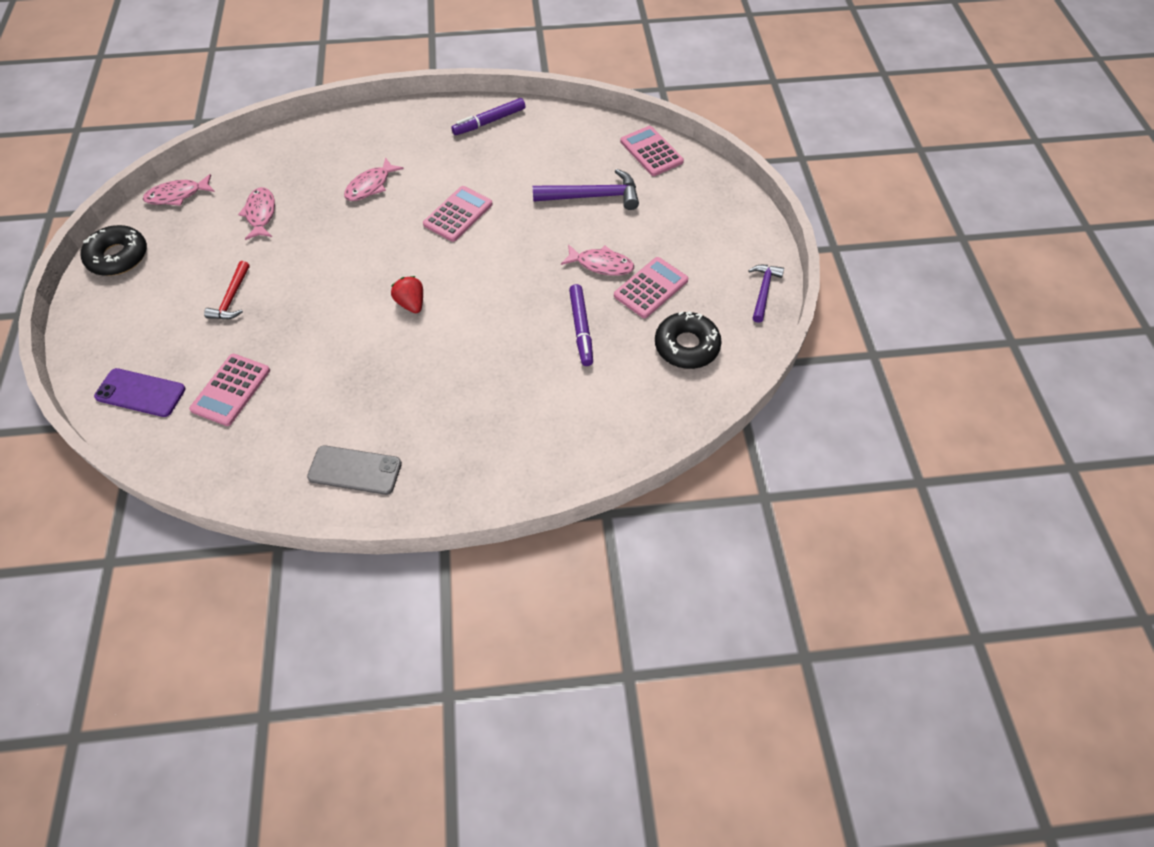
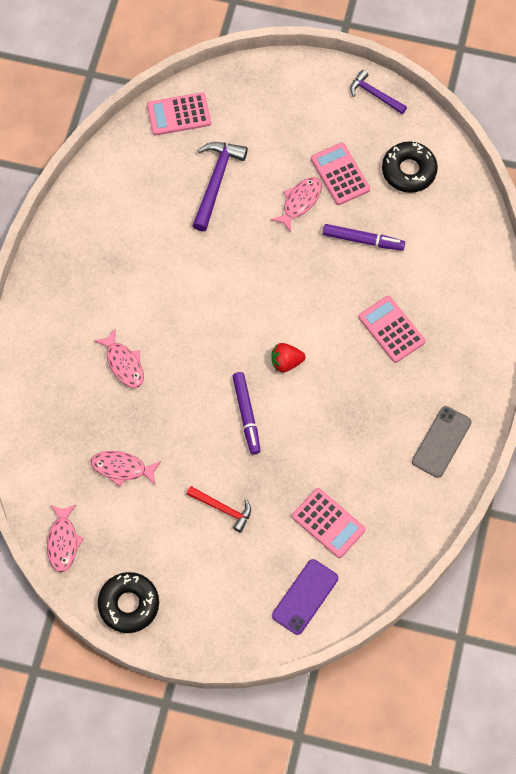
camera: 70 degrees left, 10 degrees up
pink calculator [423,186,493,242] -> pink calculator moved to [359,296,425,363]
purple marker [451,98,525,135] -> purple marker moved to [232,372,261,455]

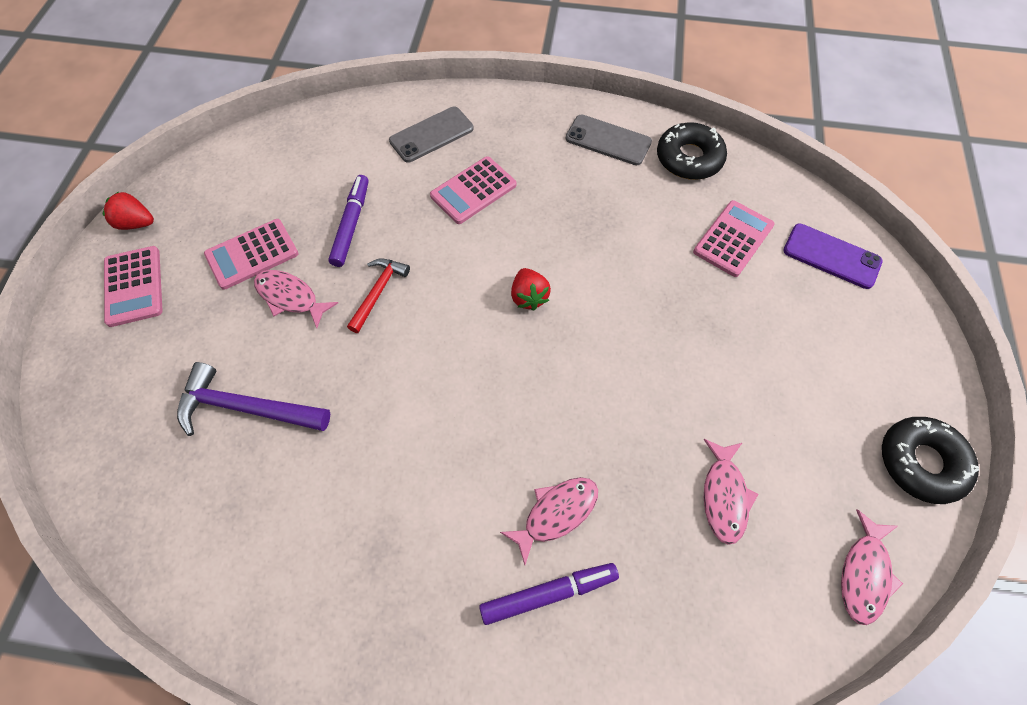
camera: 95 degrees left, 5 degrees down
pink fish [47,505,84,573] -> pink fish turned 120 degrees clockwise [841,509,903,625]
pink calculator [147,92,211,135] -> pink calculator moved to [104,246,162,327]
red hammer [186,486,251,533] -> red hammer moved to [347,258,410,333]
purple marker [232,372,261,455] -> purple marker moved to [479,563,619,625]
purple hammer [350,70,407,114] -> red strawberry [103,191,154,230]
black donut [382,141,438,193] -> black donut moved to [657,122,727,180]
none -> grey phone [389,106,474,162]

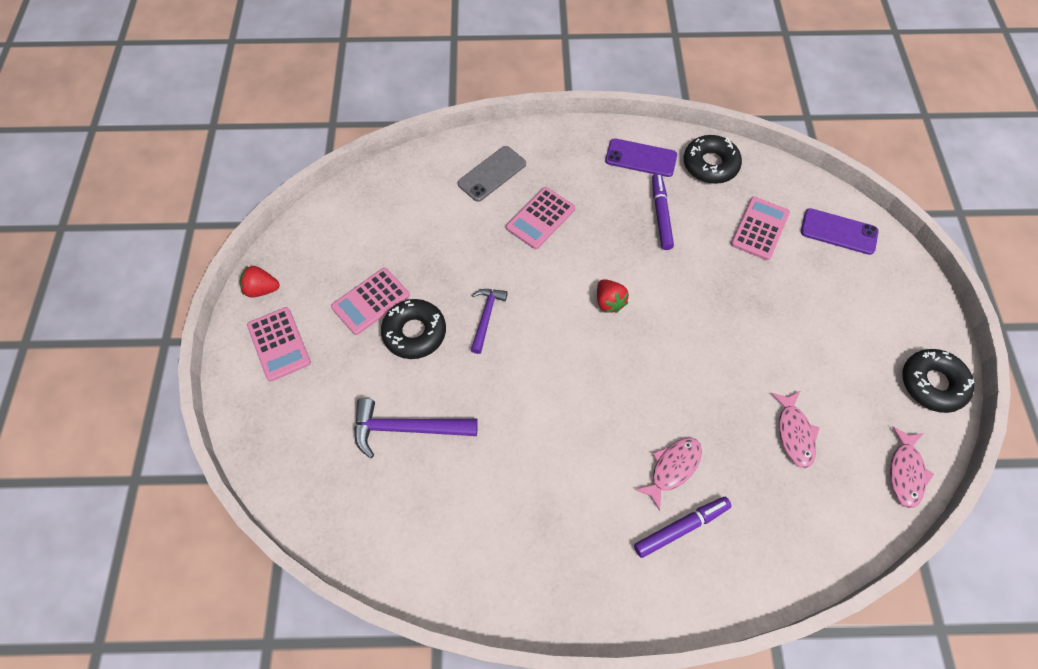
camera: 10 degrees left, 0 degrees up
pink fish [254,270,338,328] -> black donut [381,299,446,359]
purple marker [328,175,369,267] -> purple marker moved to [652,173,674,250]
red hammer [347,258,410,333] -> purple hammer [471,289,508,354]
grey phone [565,115,652,165] -> purple phone [605,138,677,177]

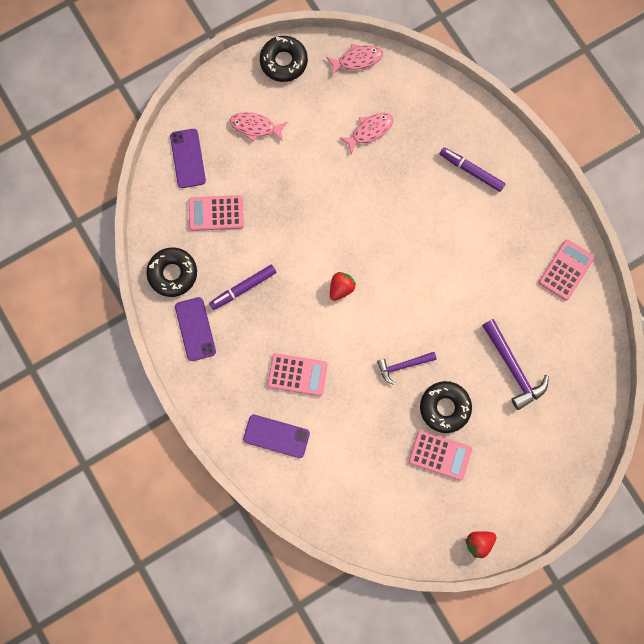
camera: 120 degrees left, 15 degrees up
red strawberry [240,266,279,298] -> red strawberry turned 90 degrees clockwise [465,531,497,558]
pink calculator [247,307,311,382] -> pink calculator moved to [539,239,595,301]
grey phone [458,146,526,202] -> purple phone [243,415,310,458]
pink fish [635,438,702,511] -> pink fish moved to [230,112,287,142]

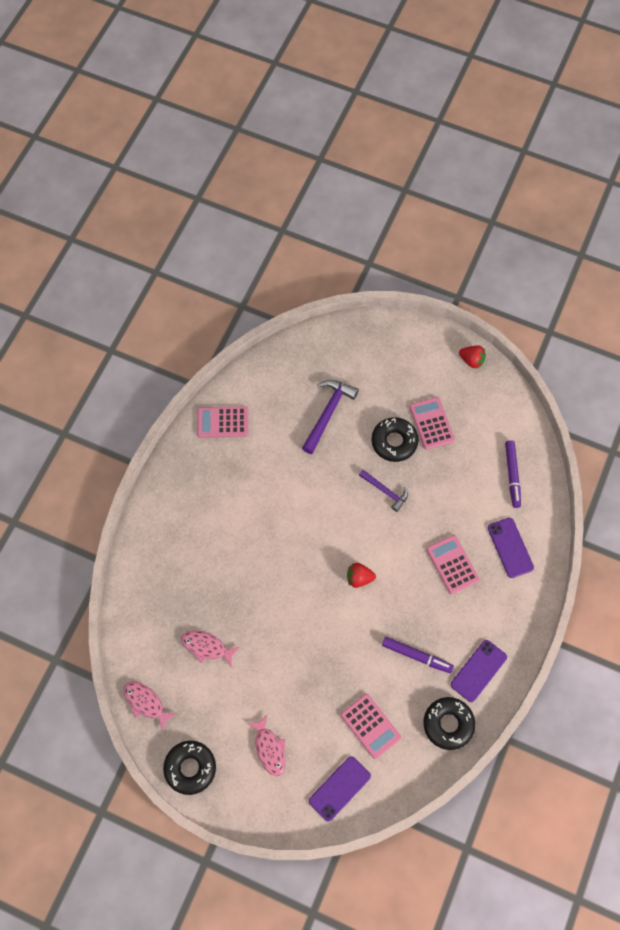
camera: 125 degrees left, 10 degrees down
purple marker [440,147,505,192] -> purple marker moved to [505,440,521,508]

